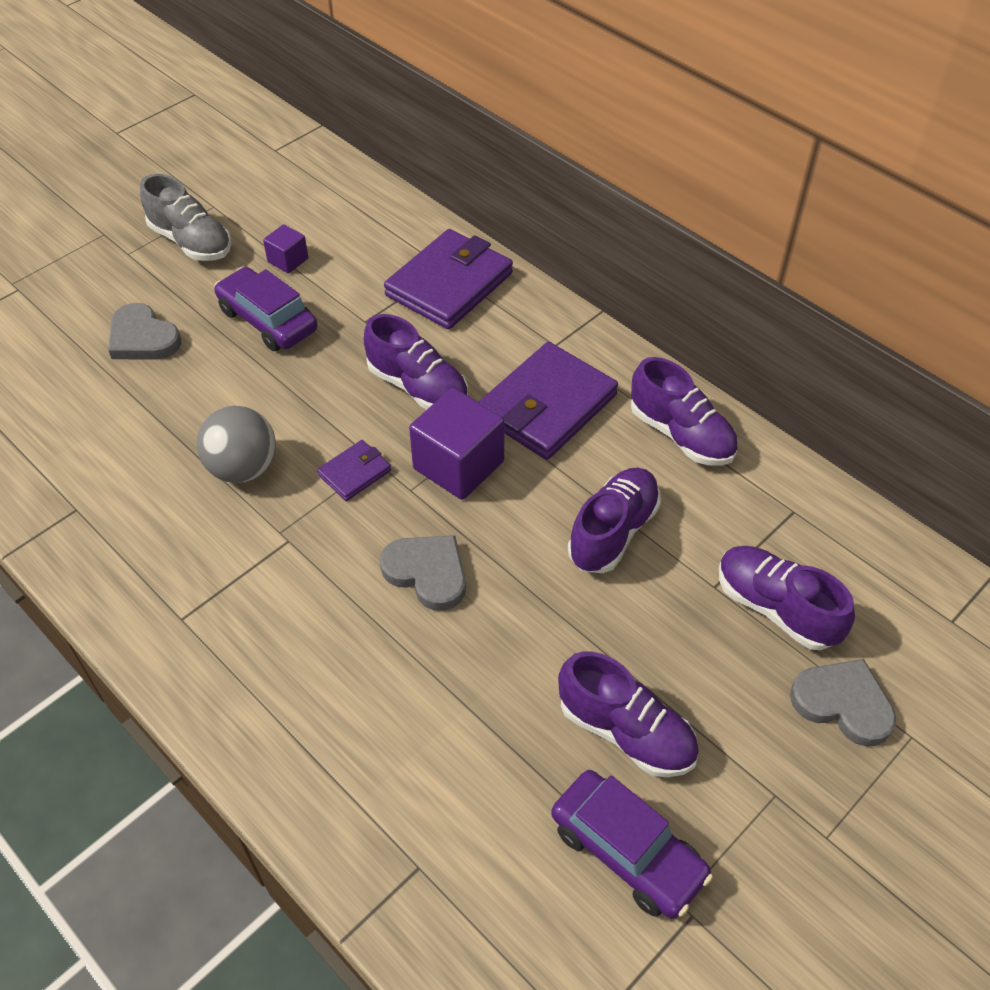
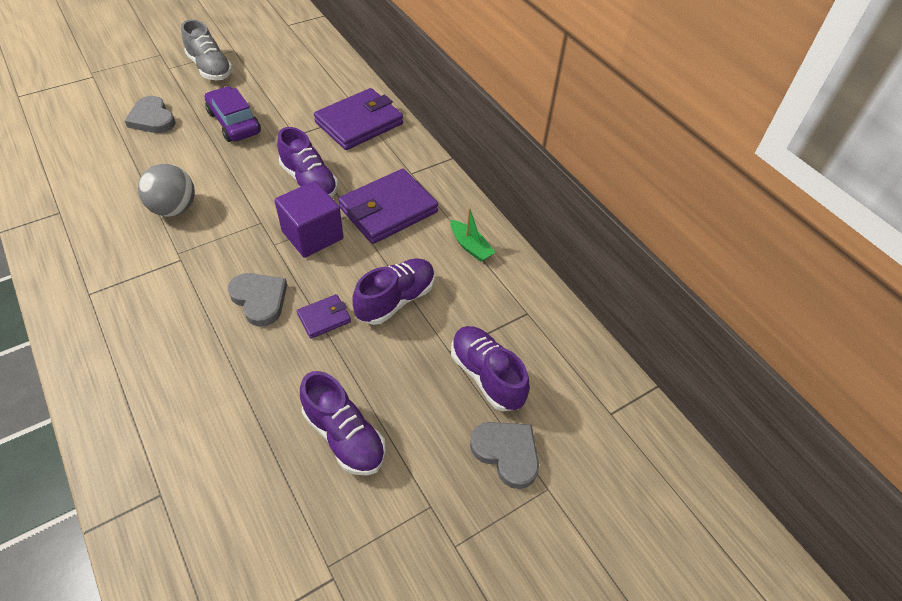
camera: 10 degrees right, 0 degrees up
purple cube [263,224,308,273] -> none
purple wallet [317,440,391,501] -> purple wallet moved to [297,294,351,339]
purple car [551,770,713,919] -> none
purple shoe [631,357,738,466] -> green boat [450,207,495,262]

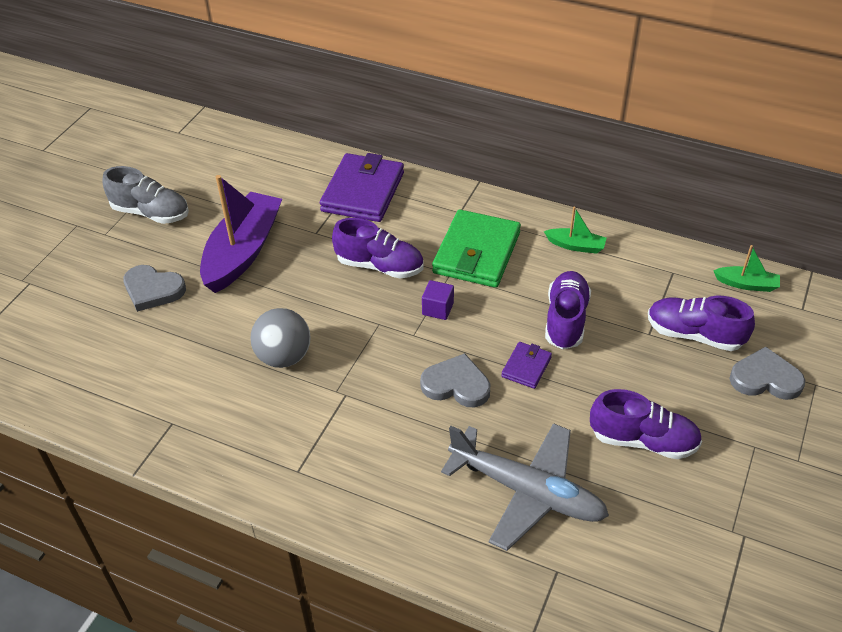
camera: 30 degrees left, 5 degrees down
purple car [205,86,261,142] -> purple boat [200,175,282,293]
purple cube [275,181,344,258] -> purple cube [422,280,454,320], size x0.52
purple wallet [338,169,438,244] -> green wallet [432,210,521,288]
none -> grey plane [441,423,609,551]
none -> green boat [713,245,780,292]

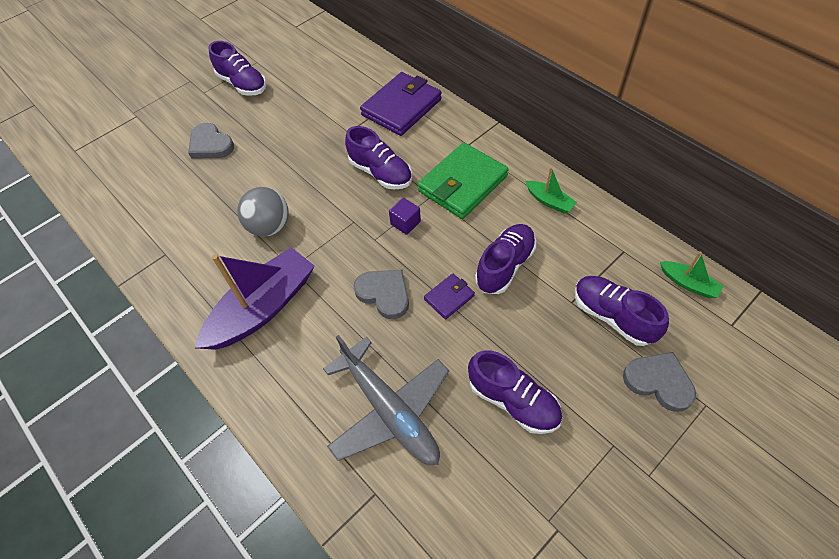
camera: 25 degrees right, 10 degrees up
grey shoe [102,166,189,224] -> purple shoe [208,41,267,96]
purple boat [200,175,282,293] -> purple boat moved to [195,247,315,350]

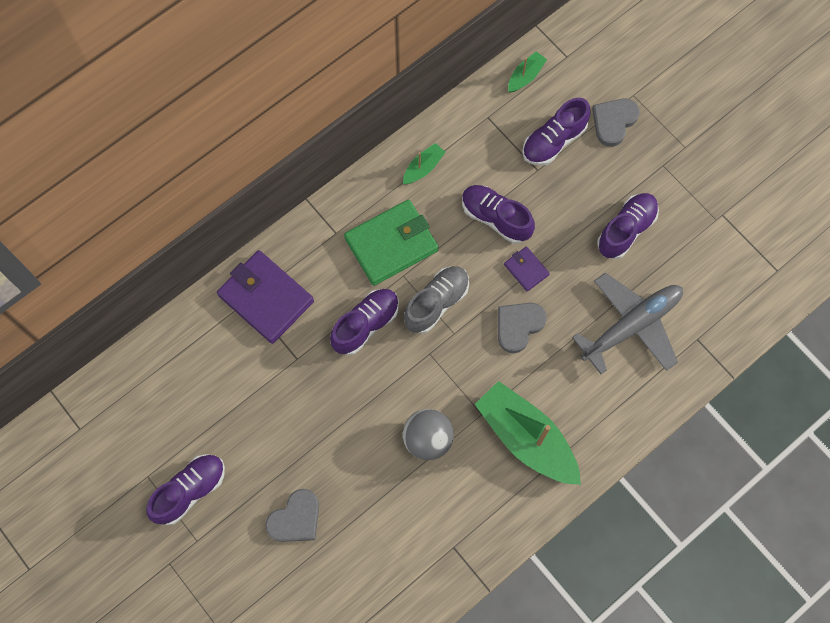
camera: 90 degrees left, 15 degrees up
purple boat [195,247,315,350] -> green boat [475,381,581,485]
purple cube [389,198,421,235] -> grey shoe [404,266,469,333]
green wallet [417,142,509,219] -> green wallet turned 75 degrees counterclockwise [344,200,439,286]

